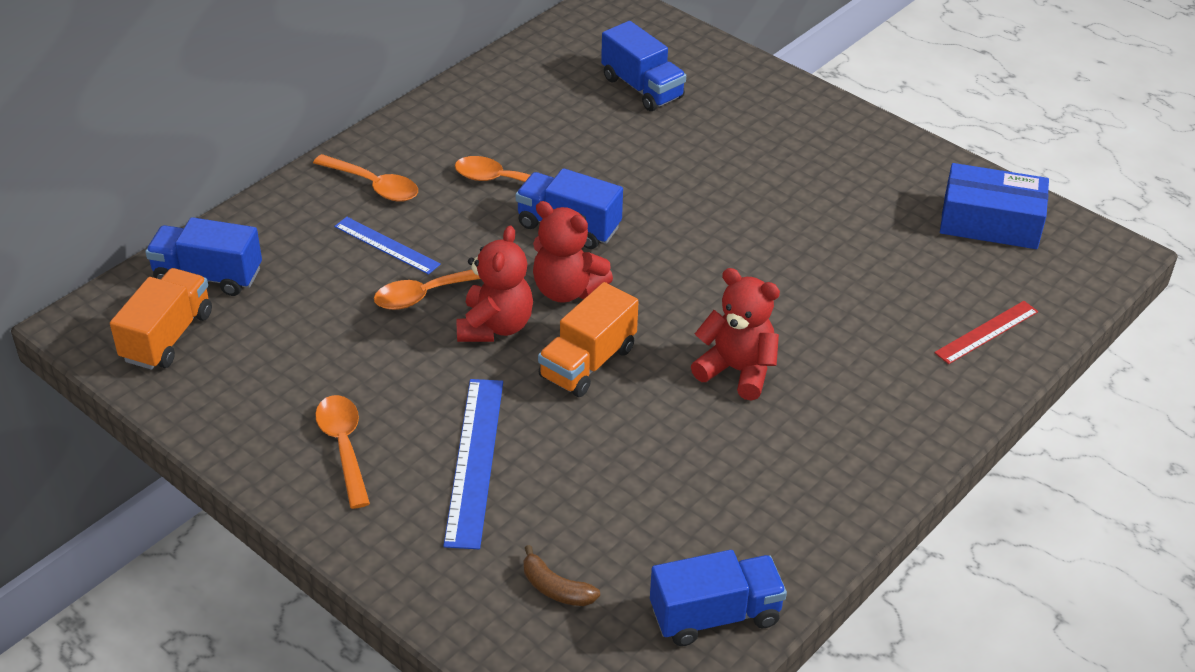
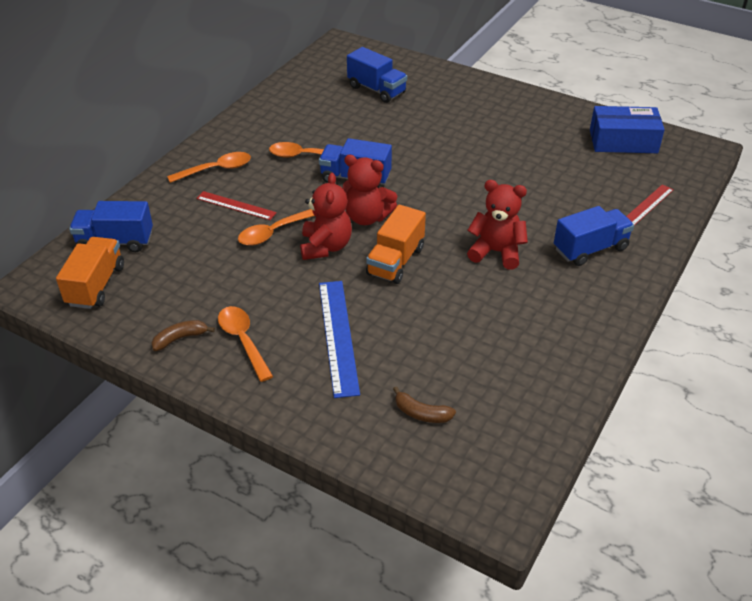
camera: 10 degrees left, 0 degrees up
orange spoon [313,154,418,202] -> orange spoon turned 45 degrees counterclockwise [167,152,251,183]
blue ruler [334,217,441,275] -> red ruler [196,191,277,220]
blue truck [650,550,787,646] -> blue truck moved to [554,206,634,266]
none -> brown banana [152,320,215,351]

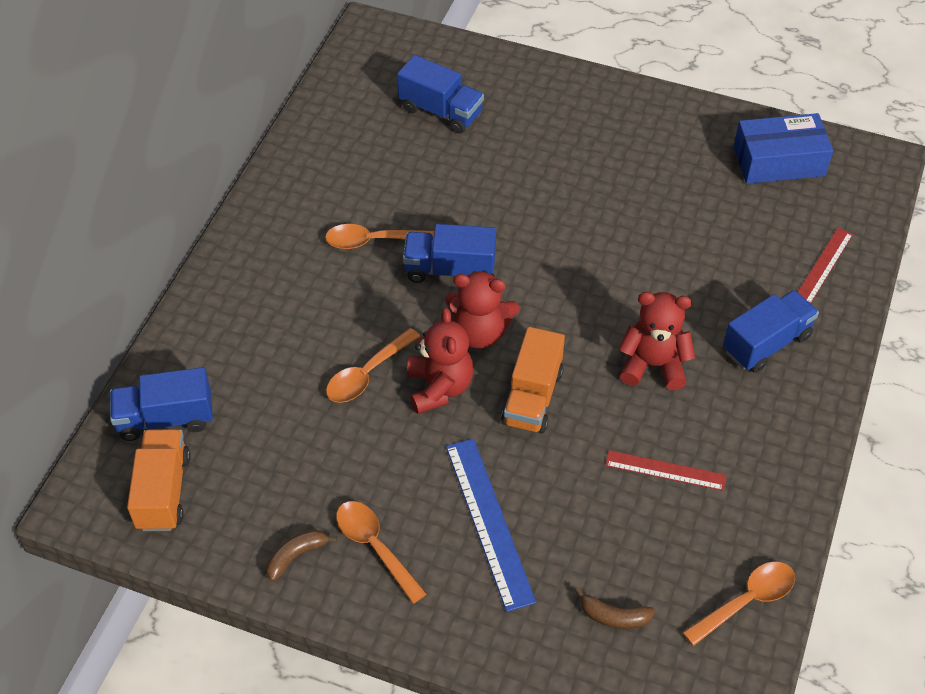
camera: 10 degrees left, 10 degrees up
orange spoon [167,152,251,183] -> orange spoon moved to [682,562,795,646]
red ruler [196,191,277,220] -> red ruler moved to [605,450,726,491]

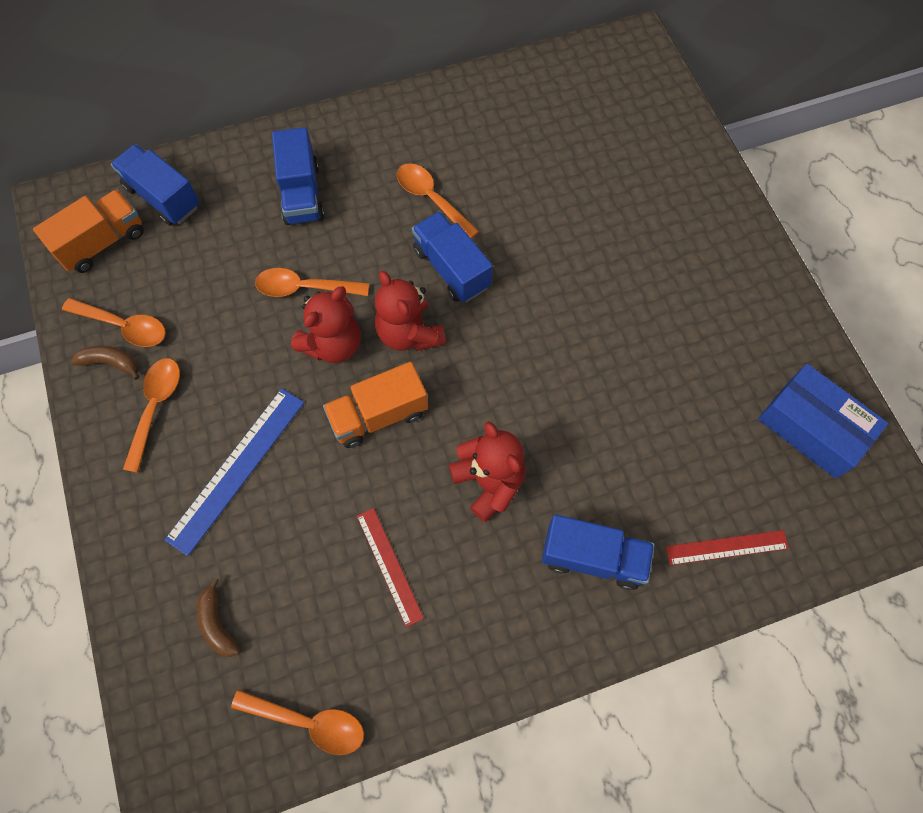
camera: 50 degrees right, 15 degrees up
blue truck [397,55,484,134] -> blue truck moved to [272,127,324,225]
none -> orange spoon [62,298,166,347]

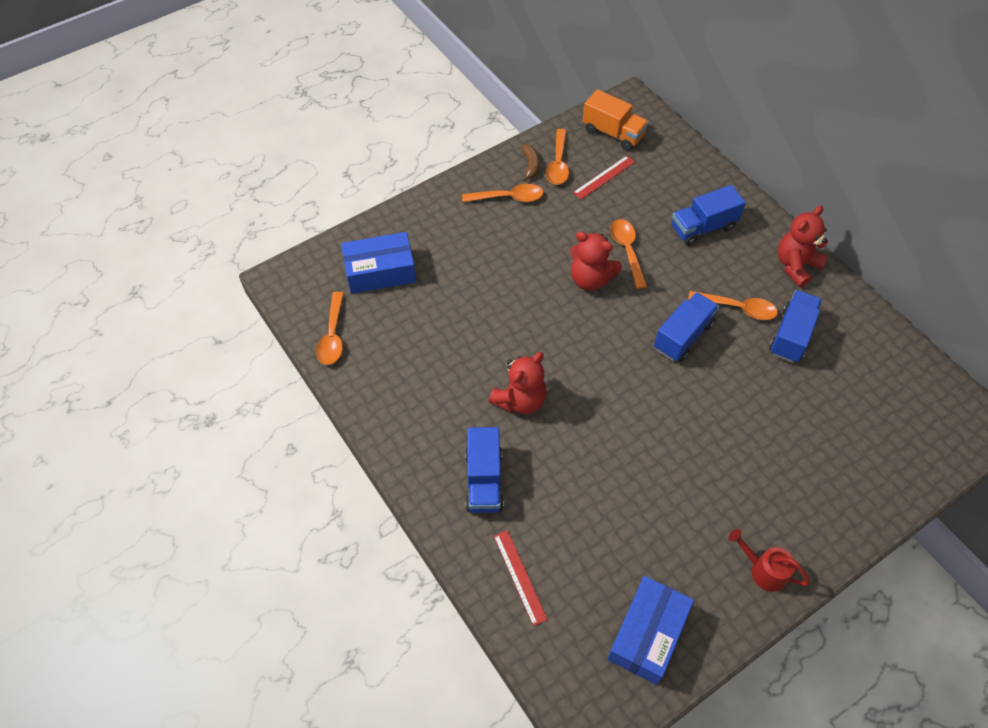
camera: 75 degrees right, 10 degrees down
blue truck [111,144,200,226] -> blue truck moved to [769,290,822,363]
blue ruler [164,388,304,556] -> none
brown banana [197,578,240,657] -> blue box [341,232,416,294]
orange truck [323,362,428,448] -> none
red ruler [357,508,424,627] -> red ruler moved to [573,156,635,199]
red teddy bear [375,271,446,351] -> red teddy bear moved to [778,206,828,287]
orange spoon [397,163,479,239] -> orange spoon turned 75 degrees clockwise [688,291,778,320]
none -> red watering can [728,529,810,592]

